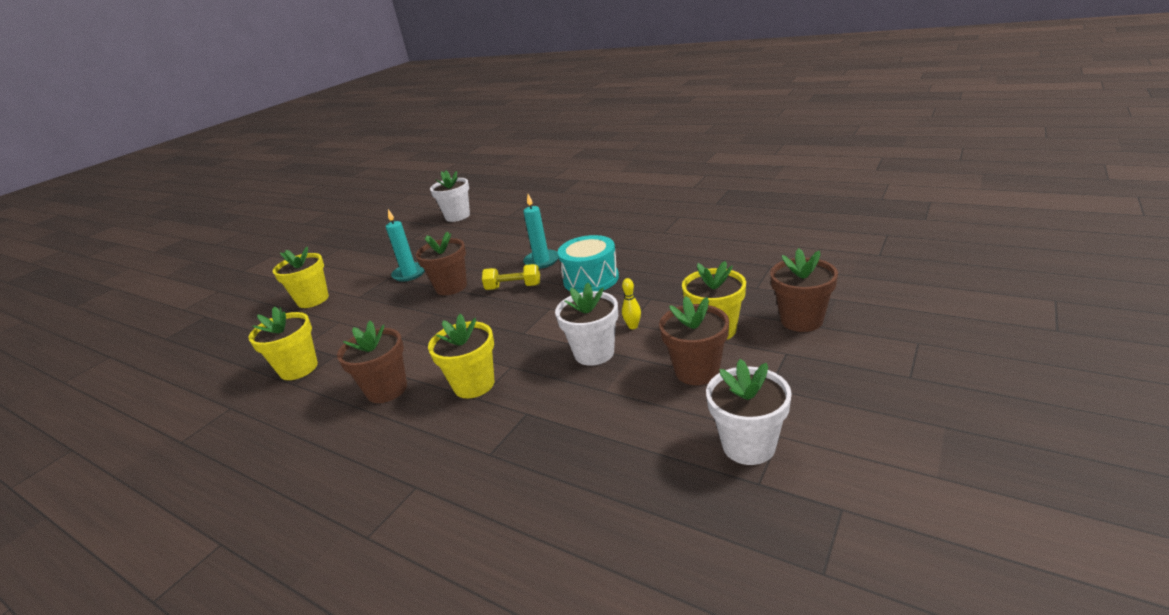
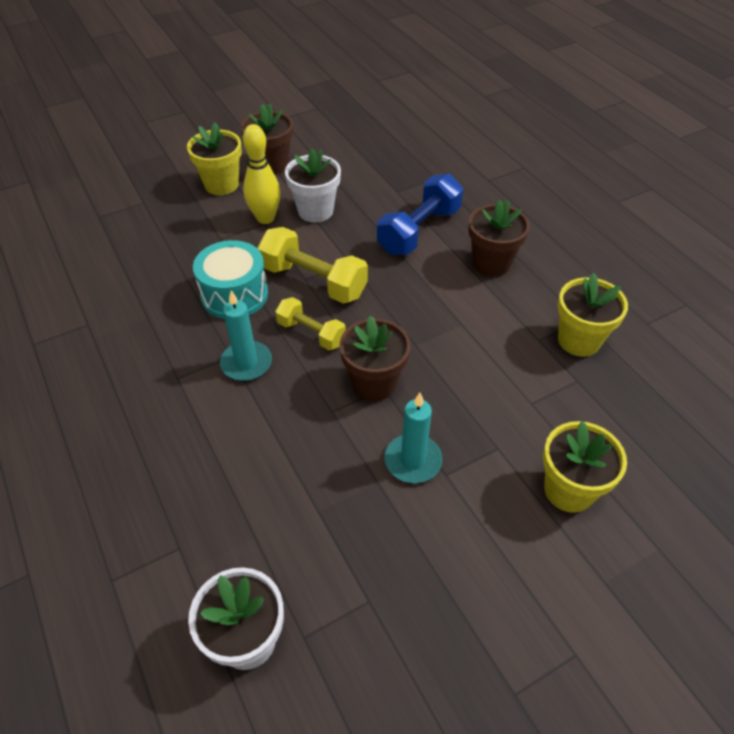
camera: 155 degrees left, 20 degrees up
yellow flower pot [428,314,494,398] -> blue dumbbell [377,173,463,255]
yellow bowling pin [622,278,641,329] -> yellow bowling pin [243,124,280,224], size x2.01
white flower pot [706,359,792,465] -> none
brown flower pot [770,248,838,332] -> none
none -> yellow dumbbell [257,227,368,304]

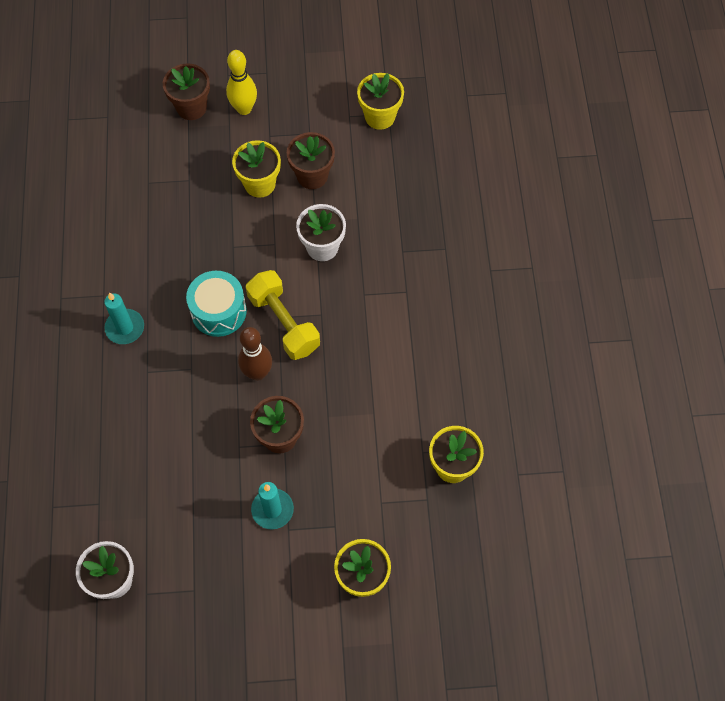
camera: 25 degrees right, 15 degrees up
turquoise candle [220,290,272,381] -> turquoise candle moved to [104,292,144,344]
yellow bowling pin [243,124,280,224] -> yellow bowling pin moved to [226,50,257,115]
yellow dumbbell [275,297,346,350] -> brown bowling pin [238,327,272,381]
blue dumbbell [377,173,463,255] -> none
brown flower pot [468,200,530,277] -> brown flower pot moved to [163,63,210,120]
none -> yellow flower pot [357,73,404,130]

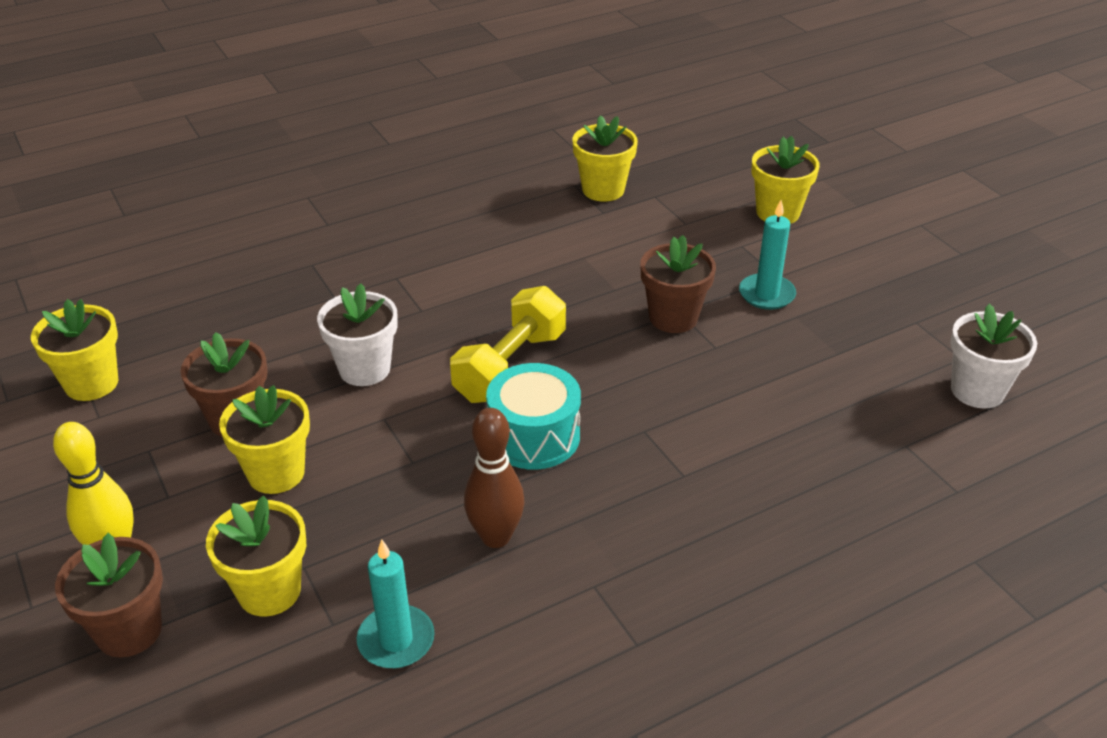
camera: 115 degrees left, 25 degrees down
turquoise candle [104,292,144,344] -> turquoise candle moved to [357,539,435,668]
brown bowling pin [238,327,272,381] -> brown bowling pin moved to [464,408,525,548]
none -> yellow flower pot [206,496,306,617]

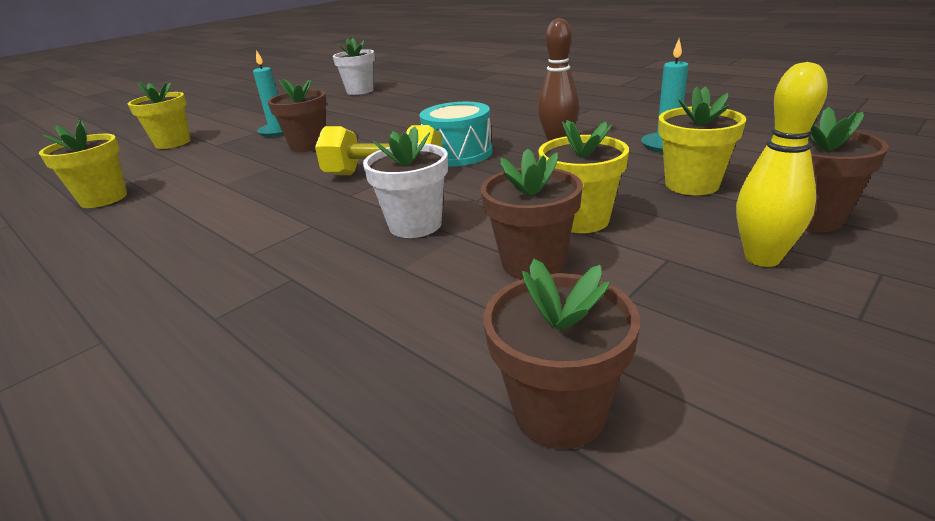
camera: 105 degrees left, 10 degrees down
yellow flower pot [31,299,118,401] -> brown flower pot [483,259,640,449]

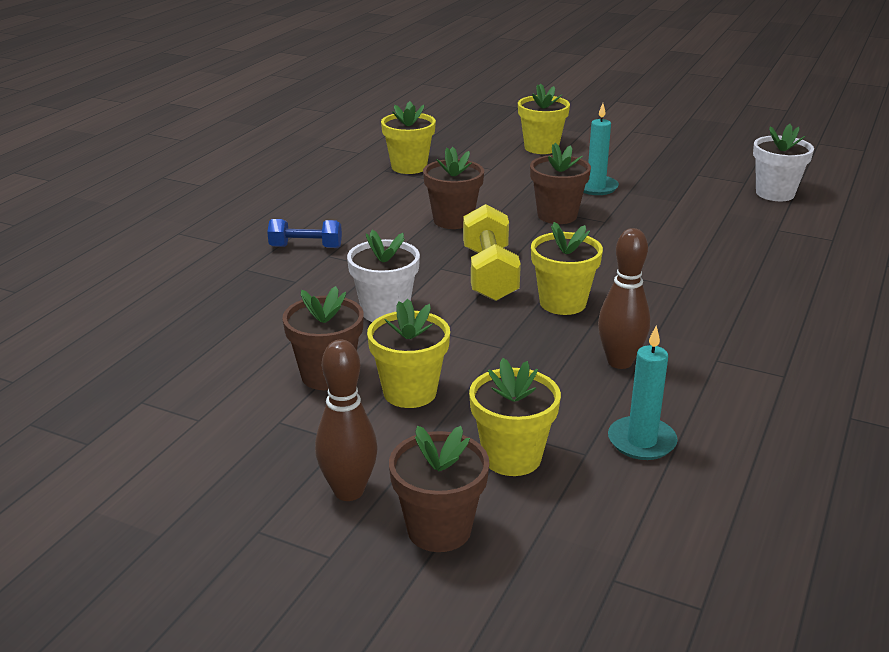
camera: 70 degrees right, 0 degrees up
turquoise drum [420,102,493,166] -> yellow flower pot [531,222,603,315]
brown flower pot [483,259,640,449] -> brown flower pot moved to [423,147,484,229]
yellow bowling pin [736,62,828,267] -> brown bowling pin [315,340,378,501]
none -> blue dumbbell [267,219,342,248]

